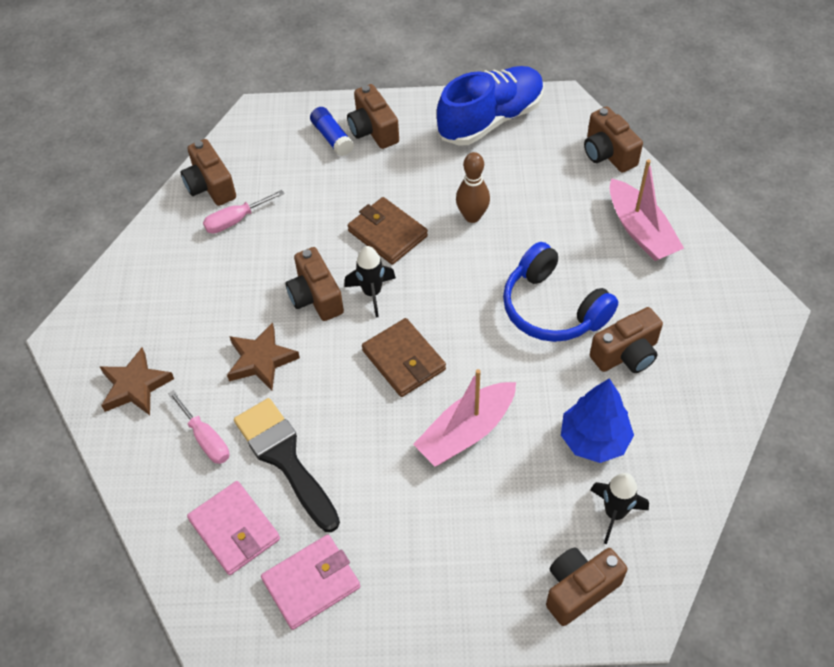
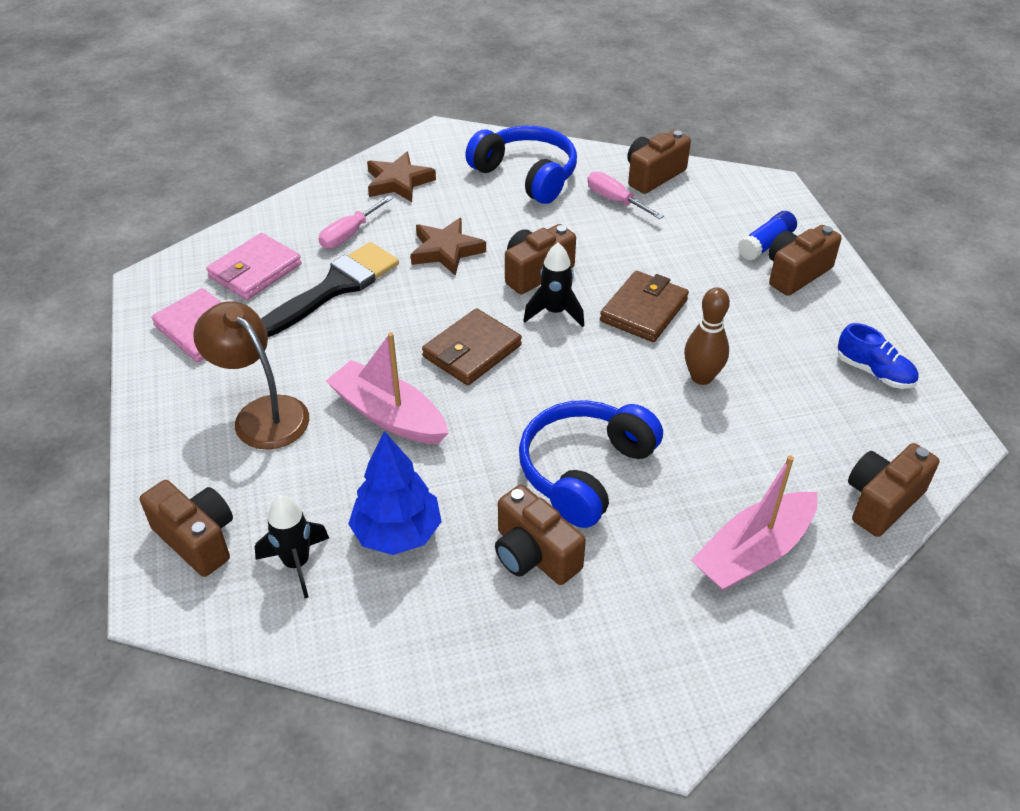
camera: 75 degrees right, 10 degrees down
blue shoe [437,66,544,146] -> blue shoe [838,323,919,389], size x0.49
none -> brown lamp [193,301,309,450]
none -> blue headphones [465,125,577,204]

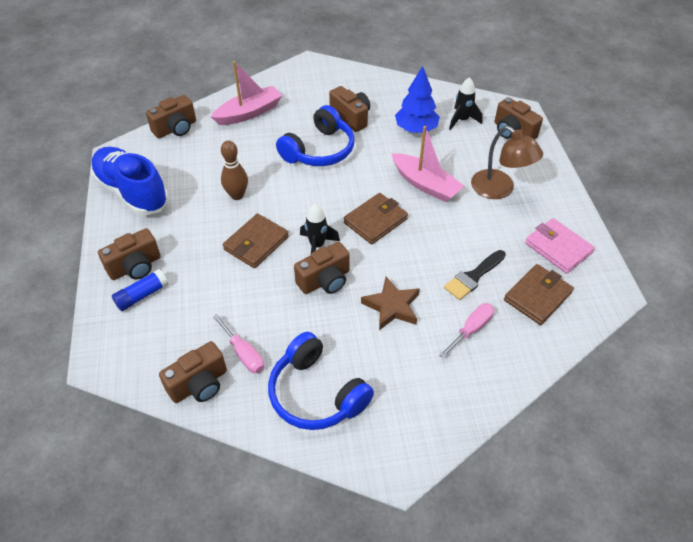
camera: 175 degrees left, 5 degrees up
pink wallet [206,233,302,300] -> brown wallet [504,264,574,325]
black brush [261,242,399,337] -> black brush [444,250,506,300], size x0.66
brown star [367,151,436,202] -> none
blue shoe [838,323,919,389] -> blue shoe [90,147,169,216], size x2.04

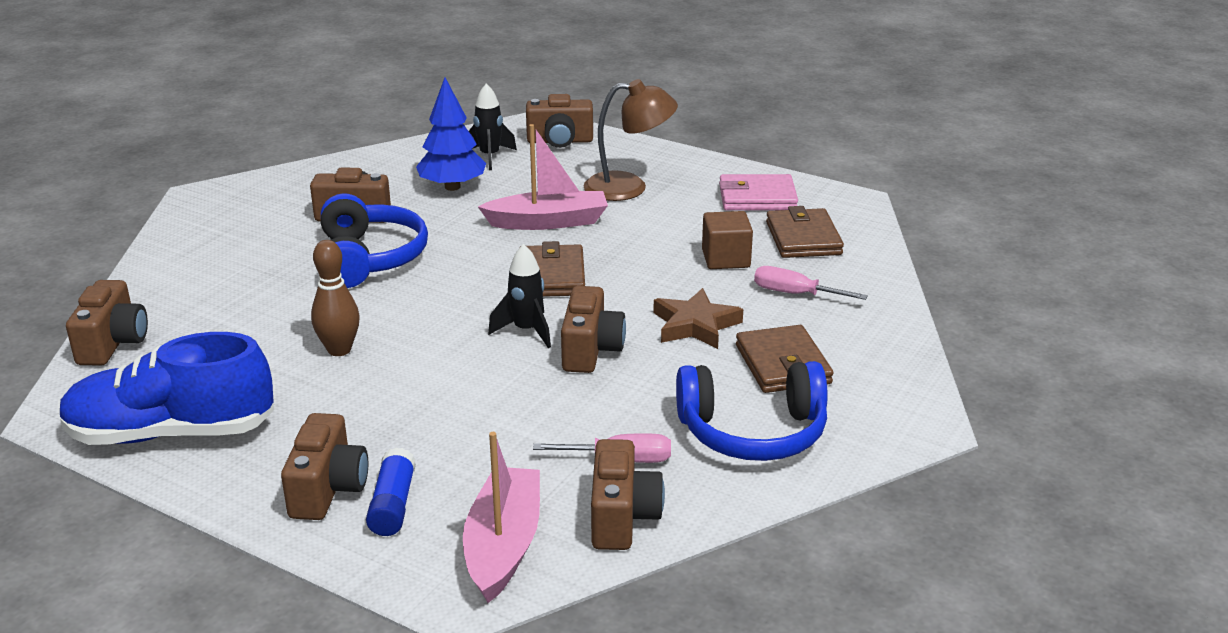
camera: 50 degrees left, 20 degrees down
pink boat [211,61,283,125] -> pink boat moved to [463,432,540,603]
brown wallet [223,214,289,268] -> brown wallet moved to [736,325,833,393]
pink screwdriver [439,303,494,358] -> pink screwdriver turned 60 degrees counterclockwise [754,266,868,300]
black brush [444,250,506,300] -> brown cube [702,211,753,269]

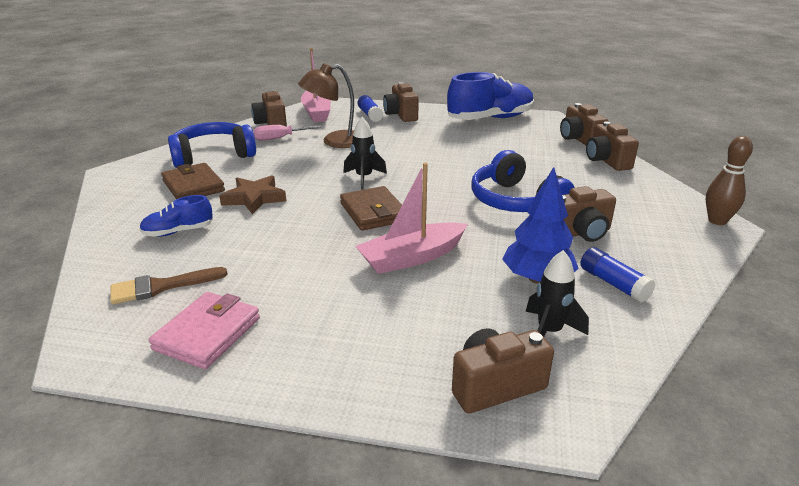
camera: 160 degrees right, 0 degrees up
brown bowling pin [311,240,360,356] -> brown bowling pin moved to [706,136,753,225]
brown camera [561,286,626,373] -> brown camera moved to [586,121,639,171]
brown lamp [584,79,678,201] -> brown lamp moved to [298,63,354,148]
brown cube [702,211,753,269] -> none
pink wallet [719,174,798,211] -> pink wallet turned 45 degrees counterclockwise [149,292,260,369]
pink screwdriver [754,266,868,300] -> blue shoe [139,195,213,237]
brown wallet [766,206,844,258] -> brown brush [110,267,228,304]
none -> blue glue stick [580,247,656,303]

